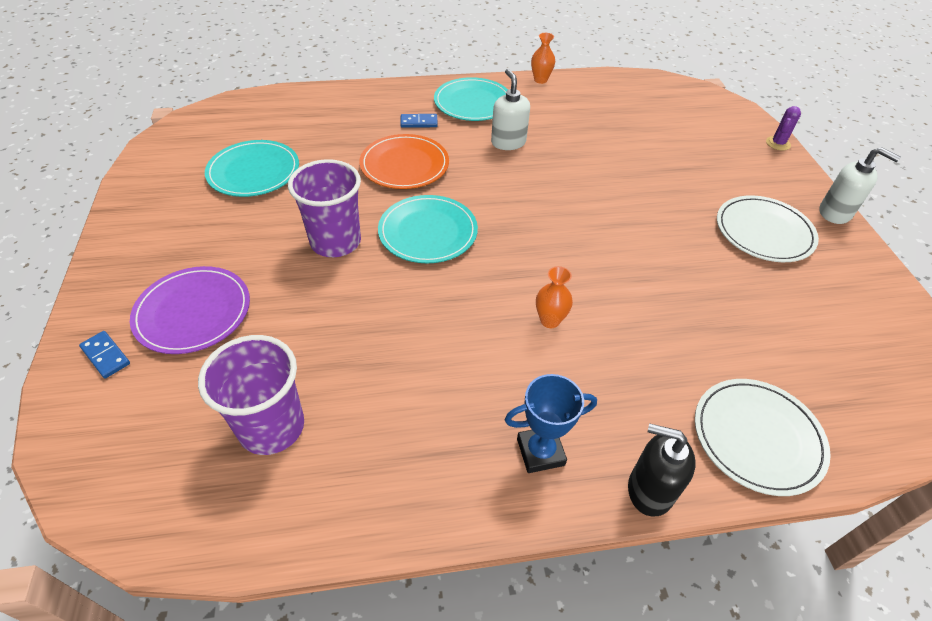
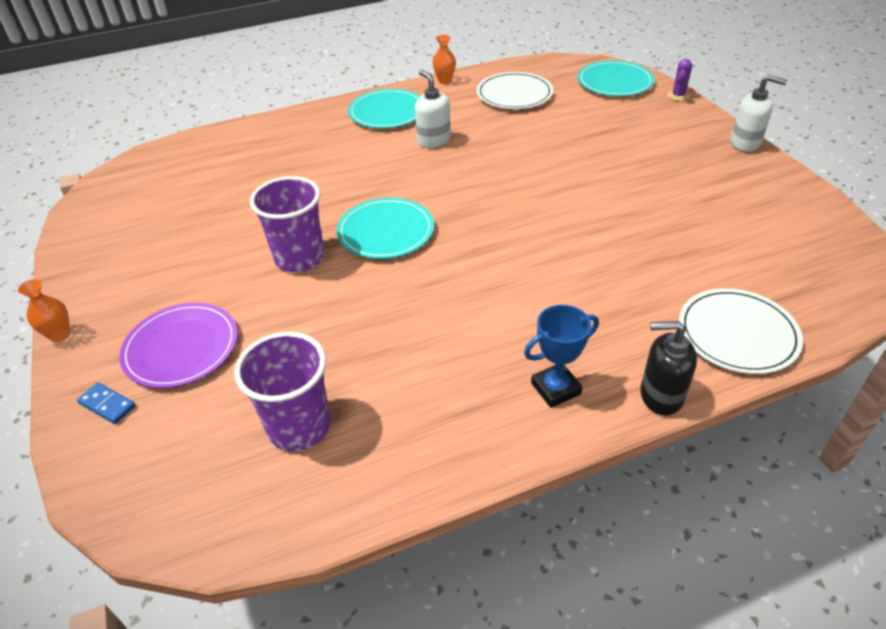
camera: 10 degrees left, 5 degrees down
turquoise plate [205,140,299,197] -> turquoise plate moved to [577,60,654,96]
orange plate [359,134,449,189] -> none
blue domino [400,114,438,128] -> none
orange vase [536,266,573,328] -> orange vase moved to [18,279,70,342]
white plate [717,196,819,262] -> white plate moved to [477,72,553,109]

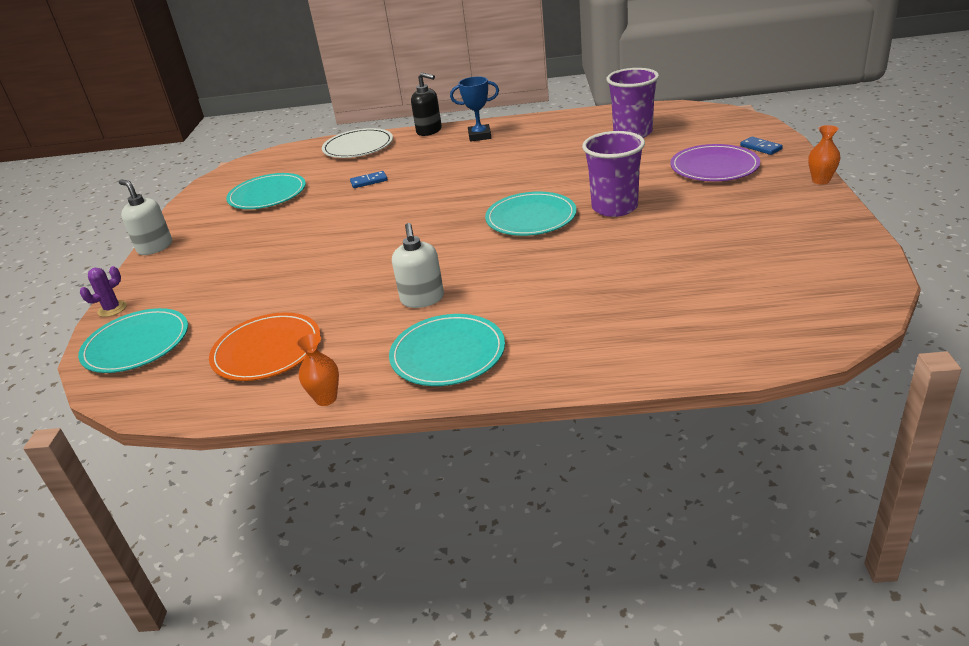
camera: 155 degrees left, 10 degrees down
white plate [477,72,553,109] -> orange plate [209,312,320,381]
none -> turquoise plate [226,173,306,209]
none -> blue domino [350,171,387,188]

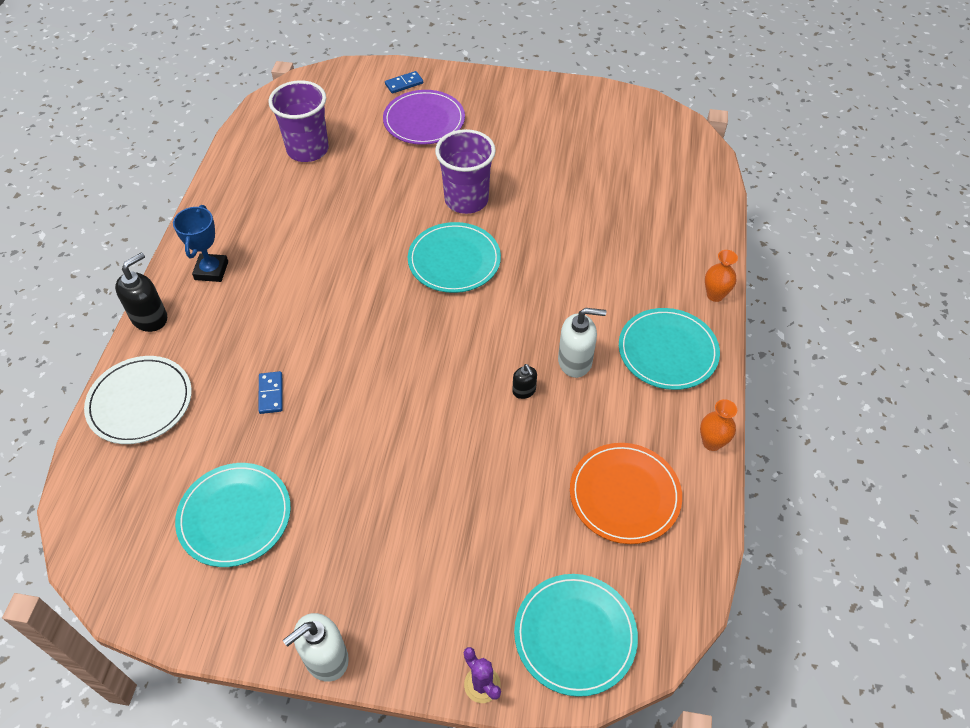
camera: 85 degrees left, 20 degrees up
orange vase [808,125,840,185] -> orange vase moved to [705,250,738,302]
none -> black soap dispenser [512,364,537,399]

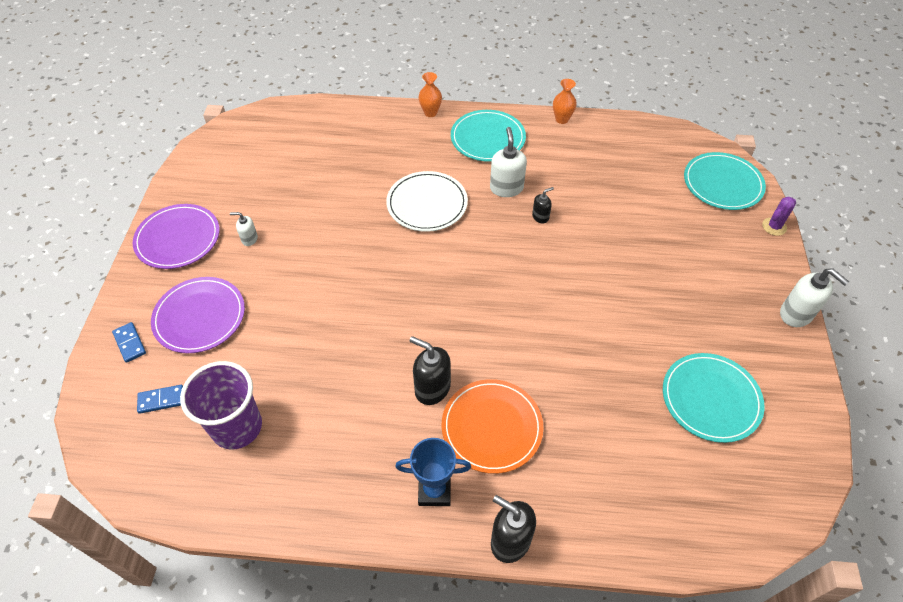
camera: 95 degrees left, 0 degrees up
white plate [84,356,192,444] -> white plate moved to [386,171,468,232]
blue domino [258,371,283,414] -> blue domino moved to [137,385,183,414]
turquoise plate [408,222,501,293] -> none
purple cup [435,129,496,214] -> none
orange plate [570,443,682,544] -> orange plate moved to [442,379,544,474]
none -> purple plate [132,204,219,269]
none -> white soap dispenser [230,212,258,246]
none -> black soap dispenser [410,336,451,405]

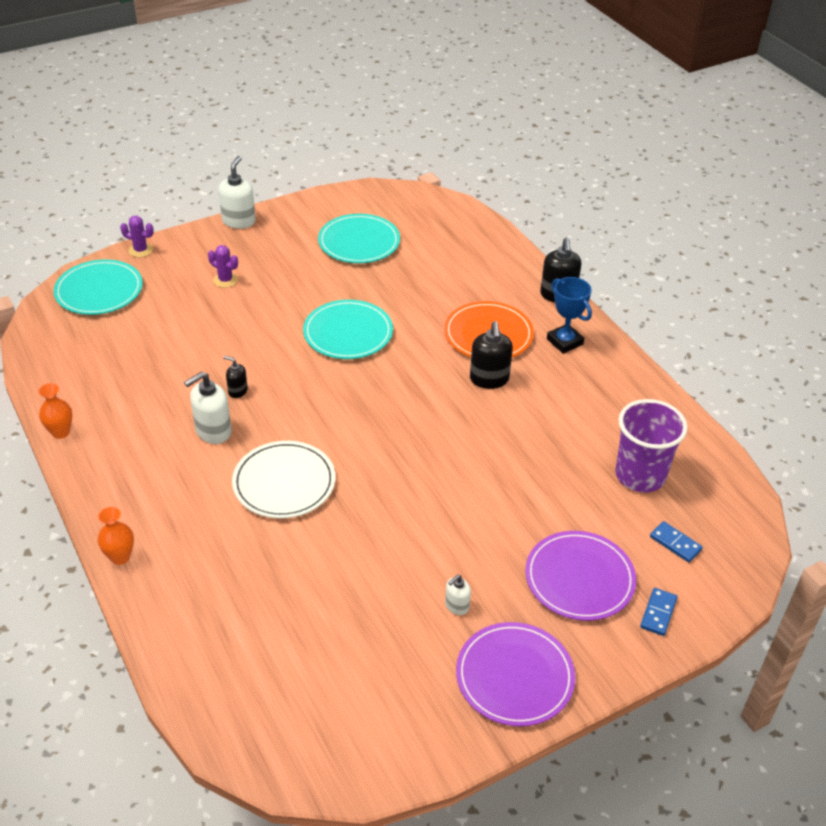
camera: 125 degrees left, 10 degrees down
white soap dispenser [230,212,258,246] -> white soap dispenser turned 75 degrees clockwise [445,575,471,615]
turquoise plate [451,110,526,162] -> turquoise plate moved to [303,300,393,359]
none -> purple cactus [208,245,238,288]

